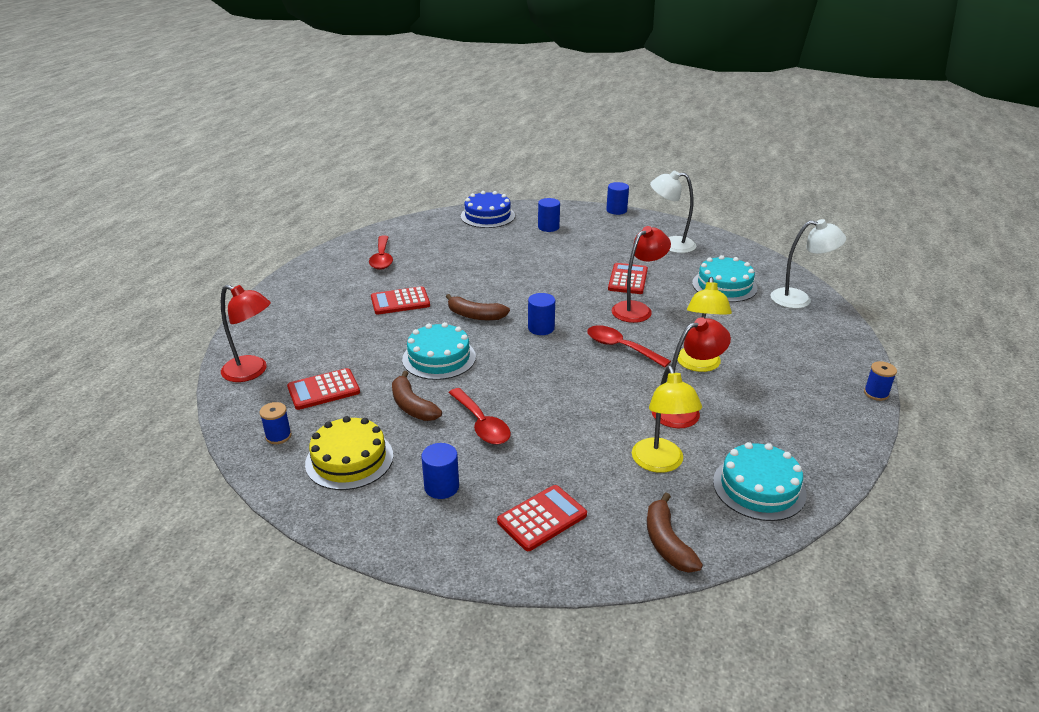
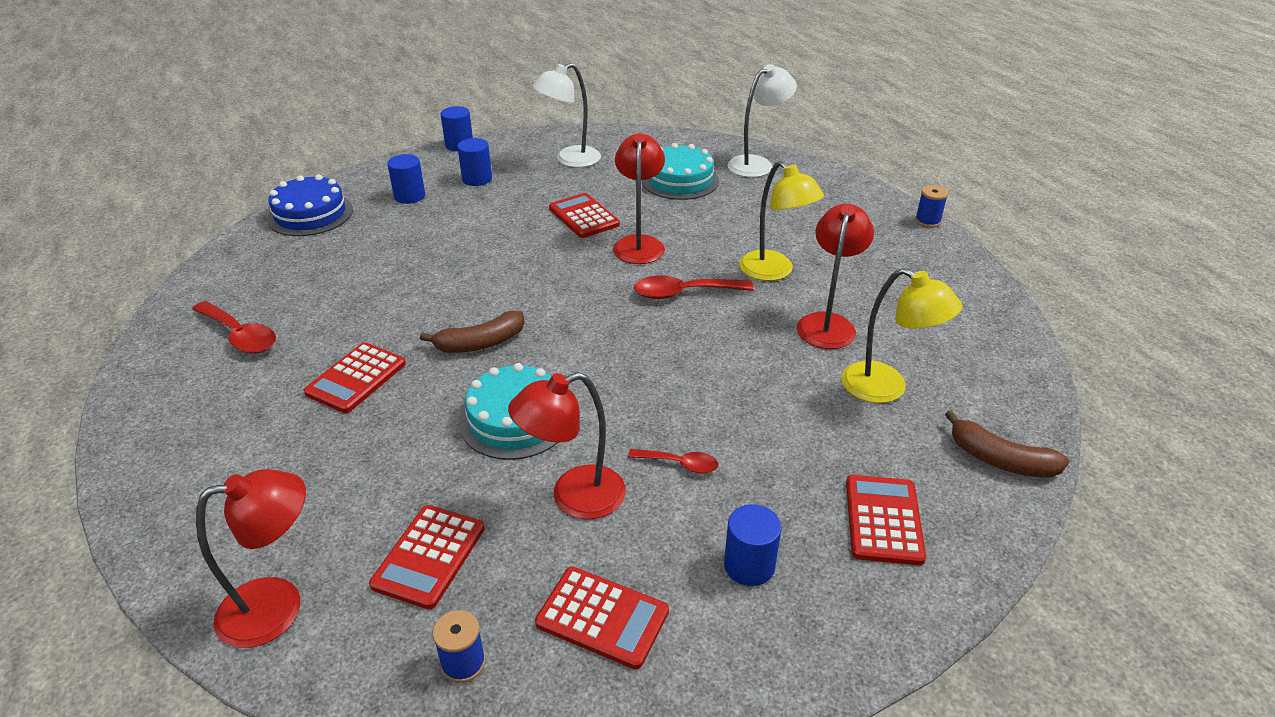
camera: 45 degrees left, 5 degrees up
yellow cake [305,416,393,490] -> red calculator [535,567,669,670]
brown banana [392,371,442,421] -> red lamp [508,372,626,519]
red spoon [449,388,511,445] -> red spoon [628,449,718,474], size x0.60
blue cylinder [528,293,555,335] -> blue cylinder moved to [457,138,492,186]
turquoise cake [713,442,807,521] -> none

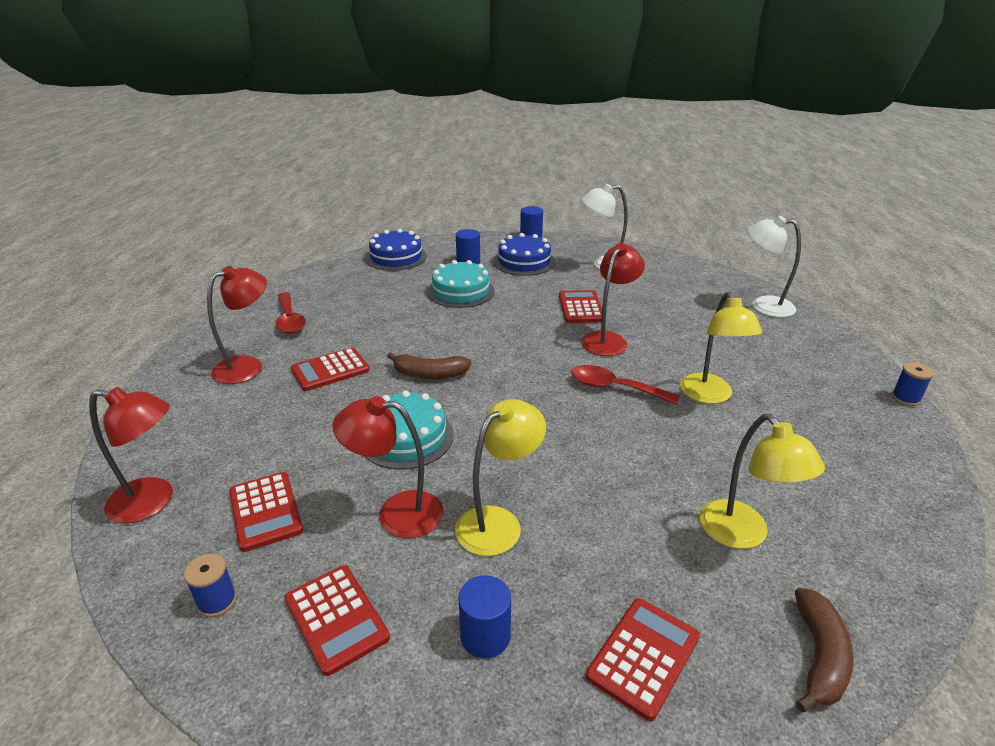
camera: 30 degrees right, 5 degrees down
red calculator [369,505,485,610] -> red calculator turned 75 degrees counterclockwise [229,472,303,552]
blue cylinder [457,138,492,186] -> blue cake [493,233,555,276]
red spoon [628,449,718,474] -> yellow lamp [455,399,546,556]
turquoise cake [641,143,719,200] -> turquoise cake moved to [427,260,495,308]
white lamp [727,64,797,177] -> white lamp turned 150 degrees counterclockwise [748,216,801,317]
red lamp [797,204,874,349] -> red lamp moved to [207,266,267,384]
brown banana [945,410,1069,478] -> brown banana turned 135 degrees counterclockwise [795,588,854,712]

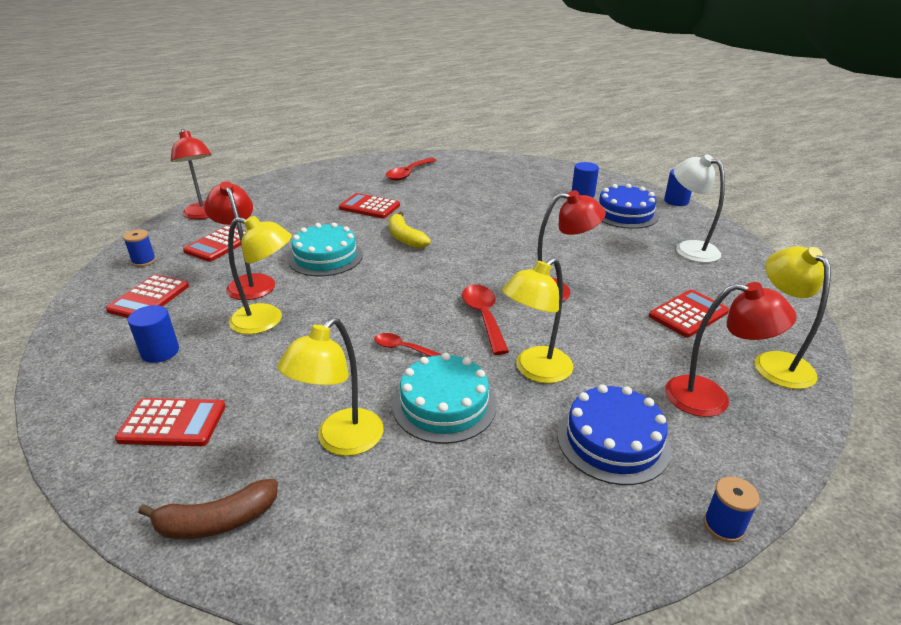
camera: 55 degrees right, 0 degrees up
red lamp [207,266,267,384] -> red lamp moved to [665,282,796,417]
blue cake [366,229,427,271] -> blue cake moved to [557,385,672,485]
brown banana [387,352,471,379] -> yellow banana [389,212,431,249]
turquoise cake [427,260,495,308] -> turquoise cake moved to [393,353,496,444]
red calculator [559,290,602,323] -> red calculator moved to [649,290,729,337]
white lamp [748,216,801,317] -> yellow lamp [755,246,831,389]
none -> red spoon [374,333,441,357]

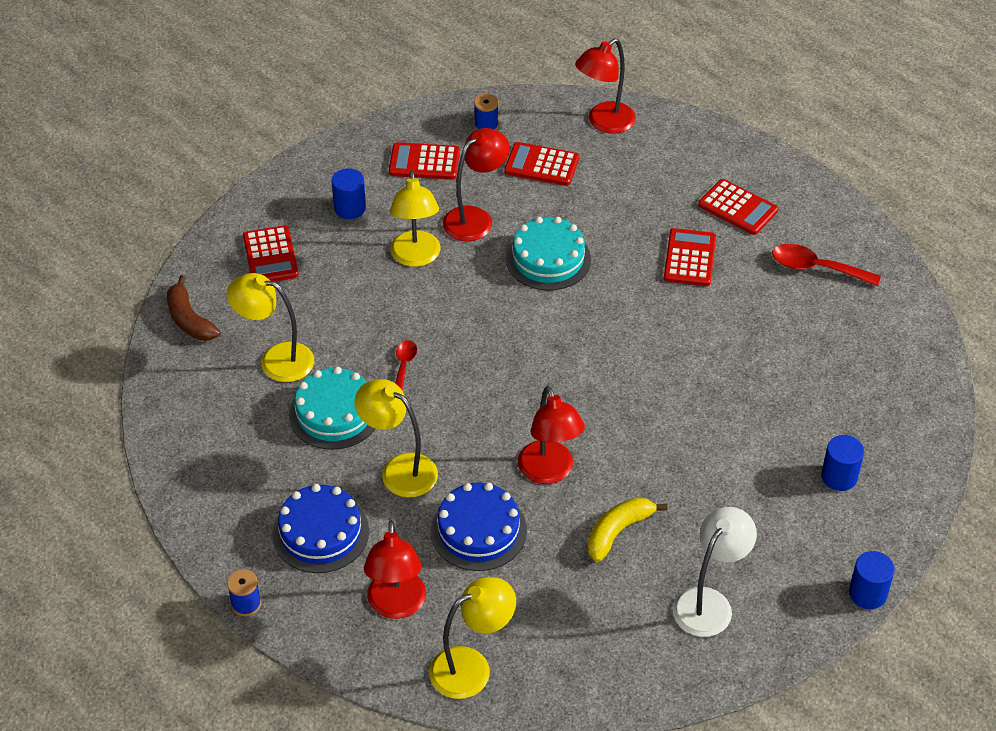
camera: 75 degrees right, 15 degrees up
yellow banana [389,212,431,249] -> yellow banana moved to [587,497,668,562]
red spoon [462,285,509,355] -> none
blue cake [599,184,659,229] -> blue cake moved to [431,483,527,571]
red calculator [649,290,729,337] -> red calculator moved to [698,179,778,235]

